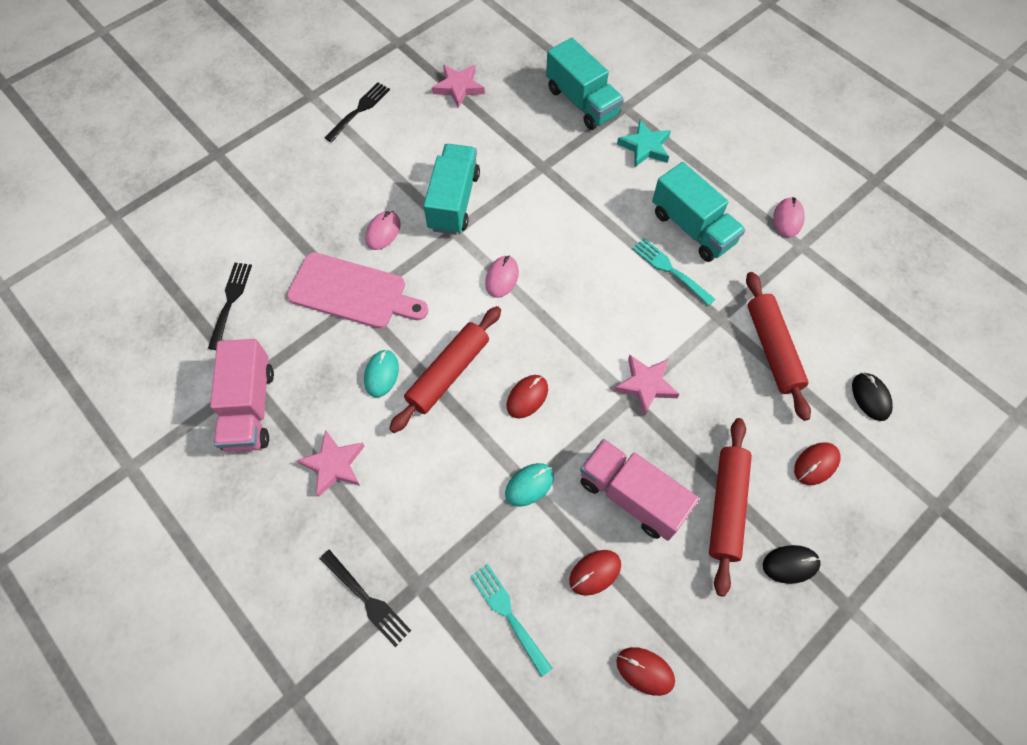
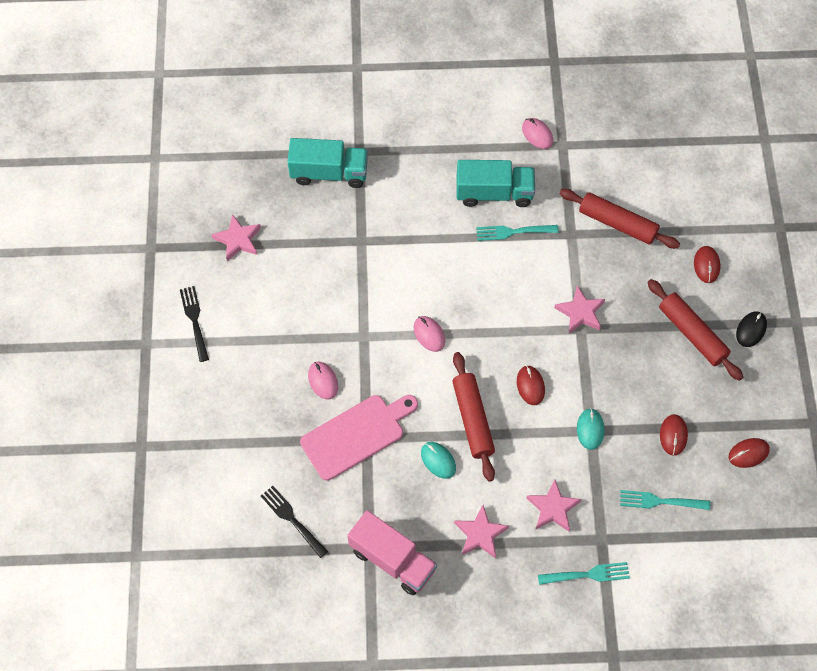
camera: 50 degrees left, 0 degrees up
black fork [320,549,411,647] -> turquoise fork [538,562,630,585]
turquoise truck [423,144,480,235] -> none
pink truck [580,439,699,541] -> none
turquoise star [617,120,671,167] -> none
black mouse [852,373,893,421] -> none
none -> pink star [526,479,581,532]

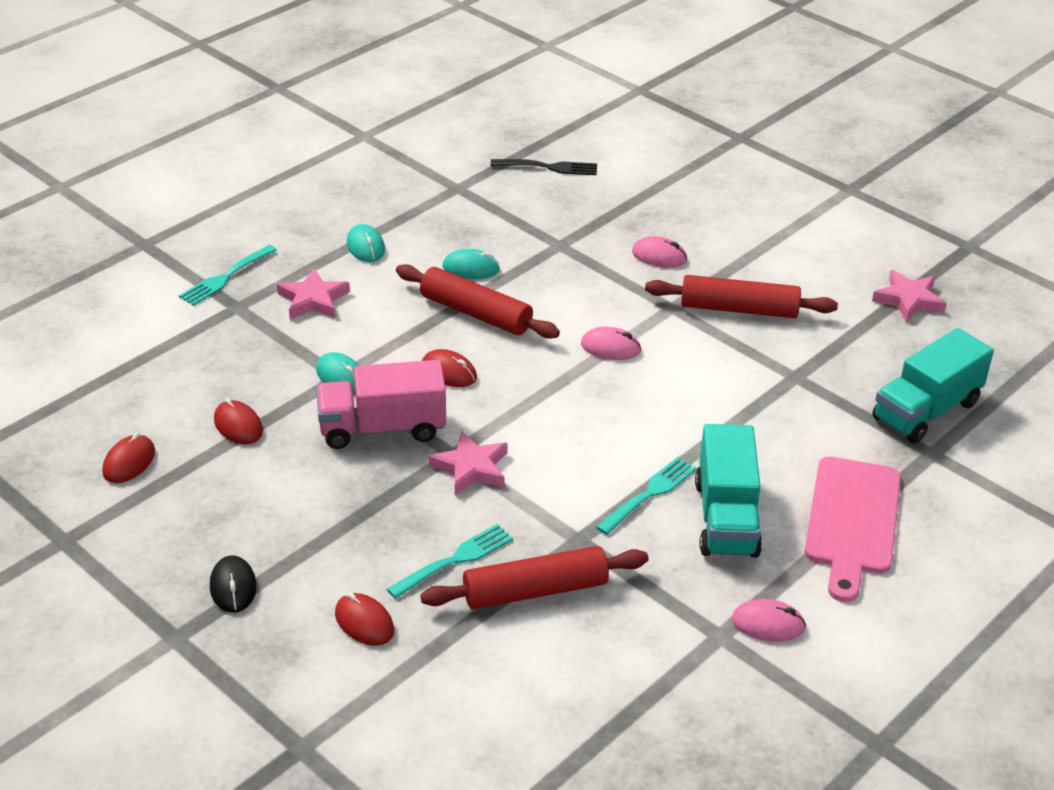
camera: 135 degrees right, 25 degrees down
black fork [180,286,209,362] -> none
pink cutting board [300,395,418,481] -> pink cutting board moved to [805,457,901,602]
pink truck [347,510,437,596] -> pink truck moved to [316,360,446,449]
pink star [454,505,509,558] -> turquoise mouse [347,224,385,262]
turquoise truck [457,160,535,207] -> turquoise truck turned 45 degrees counterclockwise [695,424,762,558]
turquoise fork [620,490,710,510] -> turquoise fork moved to [387,524,513,599]
red rolling pin [647,279,743,381] -> red rolling pin moved to [645,275,838,318]

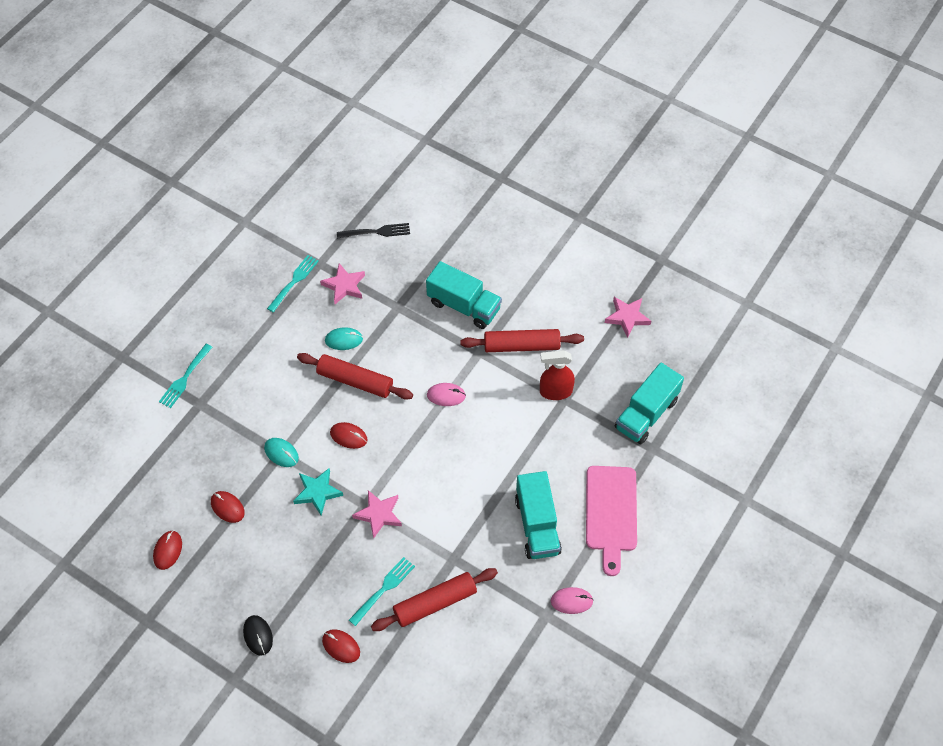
camera: 10 degrees left, 20 degrees up
pink star [277,269,350,319] -> pink star moved to [320,263,365,304]
pink truck [316,360,446,449] -> turquoise star [293,468,343,515]
turquoise mouse [347,224,385,262] -> none
turquoise fork [596,457,697,535] -> turquoise fork moved to [267,255,319,312]
pink mouse [632,236,687,268] -> turquoise truck [426,261,502,329]
none -> red spray bottle [540,350,575,400]

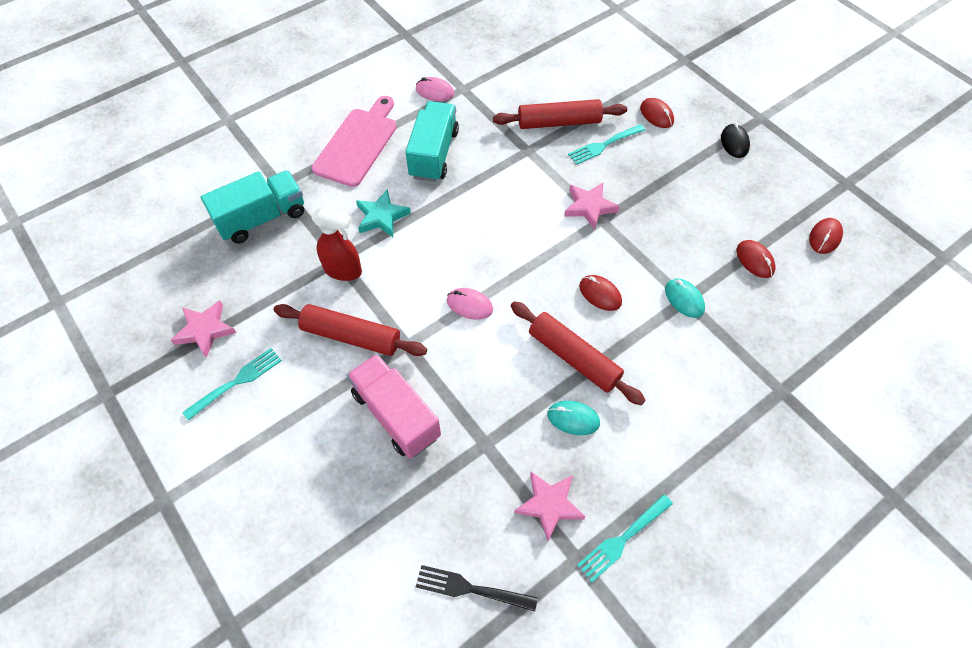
camera: 160 degrees left, 0 degrees up
turquoise fork [159,344,212,408] -> turquoise fork moved to [182,348,282,421]
turquoise star [293,468,343,515] -> turquoise star moved to [356,189,411,237]
turquoise truck [426,261,502,329] -> pink truck [347,354,441,459]

